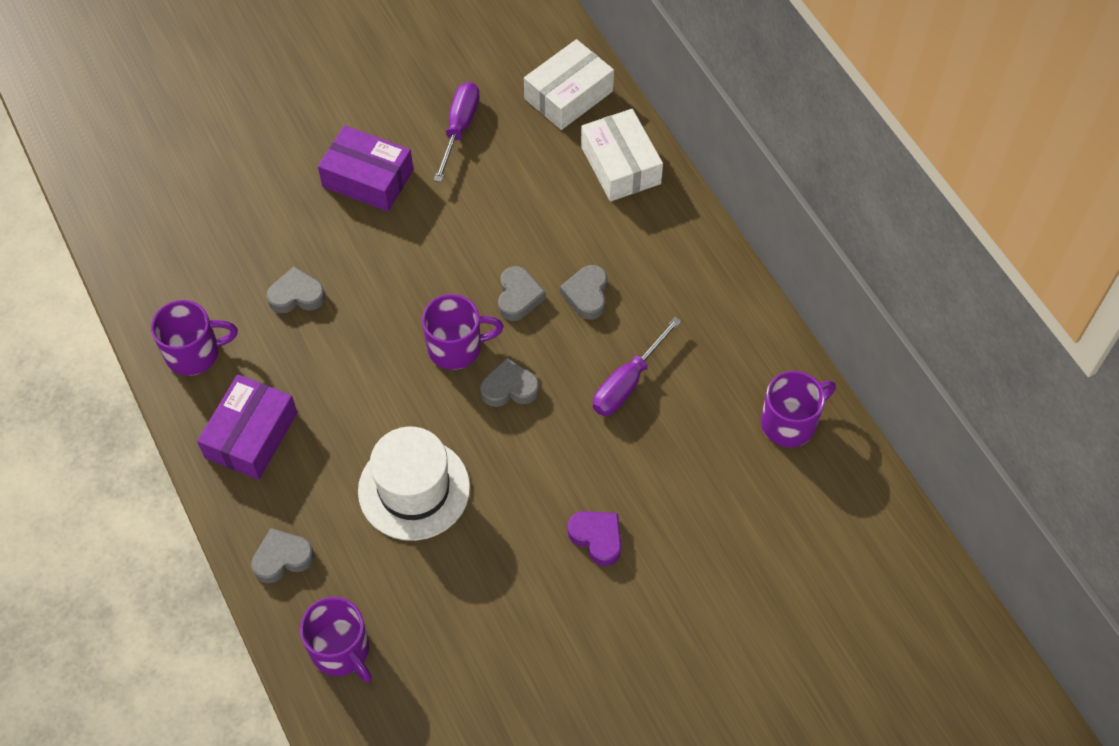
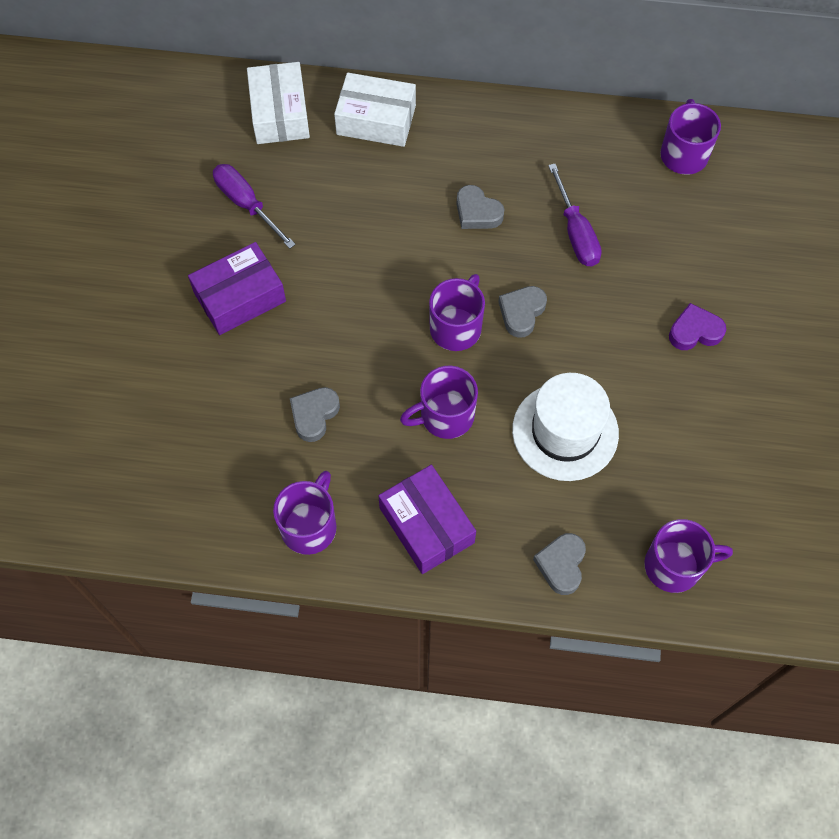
camera: 55 degrees left, 5 degrees up
grey heart [498,266,546,321] -> none
none -> purple mug [400,366,478,439]

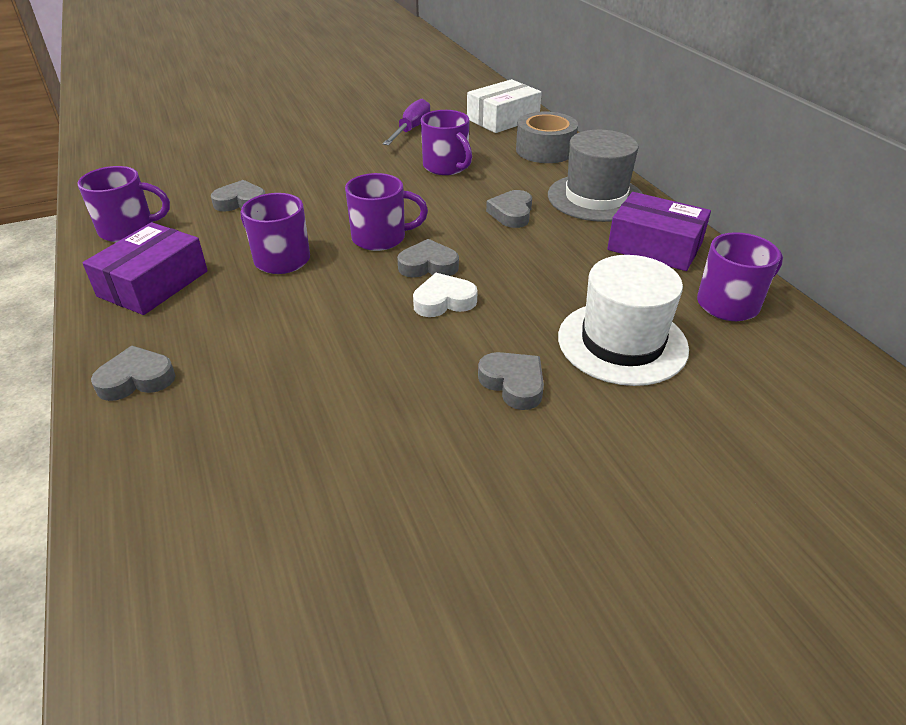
camera: 60 degrees right, 25 degrees down
purple box [188,242,286,335] -> purple box moved to [607,192,711,271]
white box [334,72,416,147] -> grey tape [516,111,578,163]
white hat [512,373,619,481] -> white hat moved to [558,255,689,386]
purple screwdriver [548,164,602,266] -> none
purple mug [644,519,733,593] -> purple mug moved to [421,110,472,175]
purple heart [669,303,726,350] -> grey heart [478,352,544,410]
none -> white heart [413,273,478,317]
none -> grey hat [548,130,643,222]

